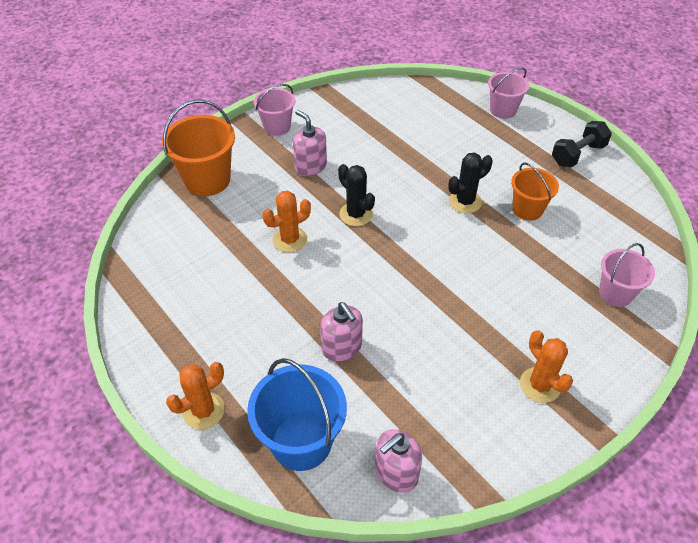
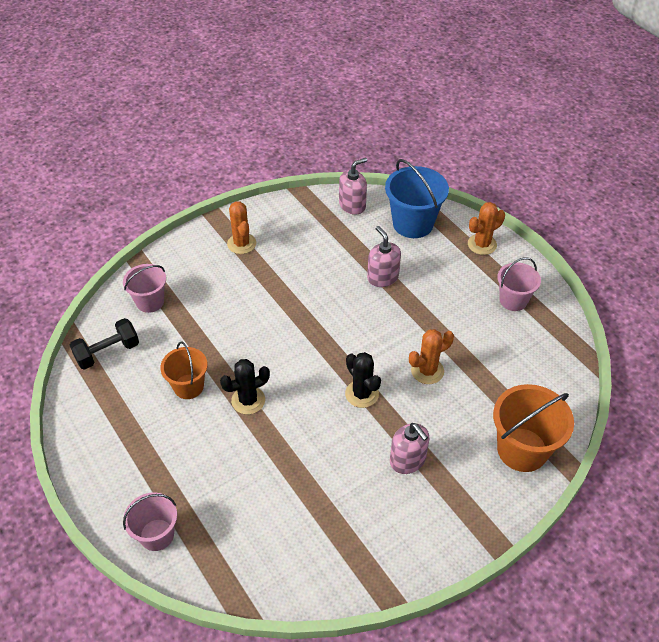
camera: 175 degrees left, 0 degrees up
pink bucket [254,84,295,136] -> pink bucket moved to [497,257,541,311]
black dumbbell [552,121,612,167] -> black dumbbell moved to [70,318,139,370]

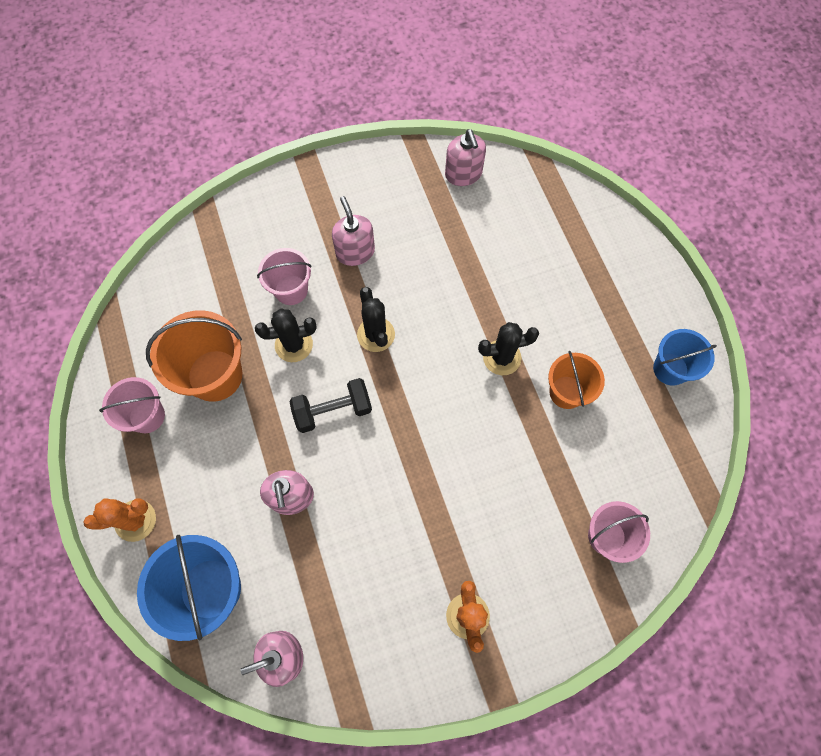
camera: 165 degrees left, 20 degrees up
black dumbbell [70,318,139,370] -> black dumbbell moved to [289,378,372,433]
pink bucket [123,493,177,551] -> pink bucket moved to [257,248,312,305]
orange cactus [409,329,454,384] -> black cactus [255,308,317,362]
orange bucket [493,384,574,472] -> orange bucket moved to [146,310,243,402]
none -> pink soap dispenser [445,129,486,186]
none -> blue bucket [653,329,717,386]

